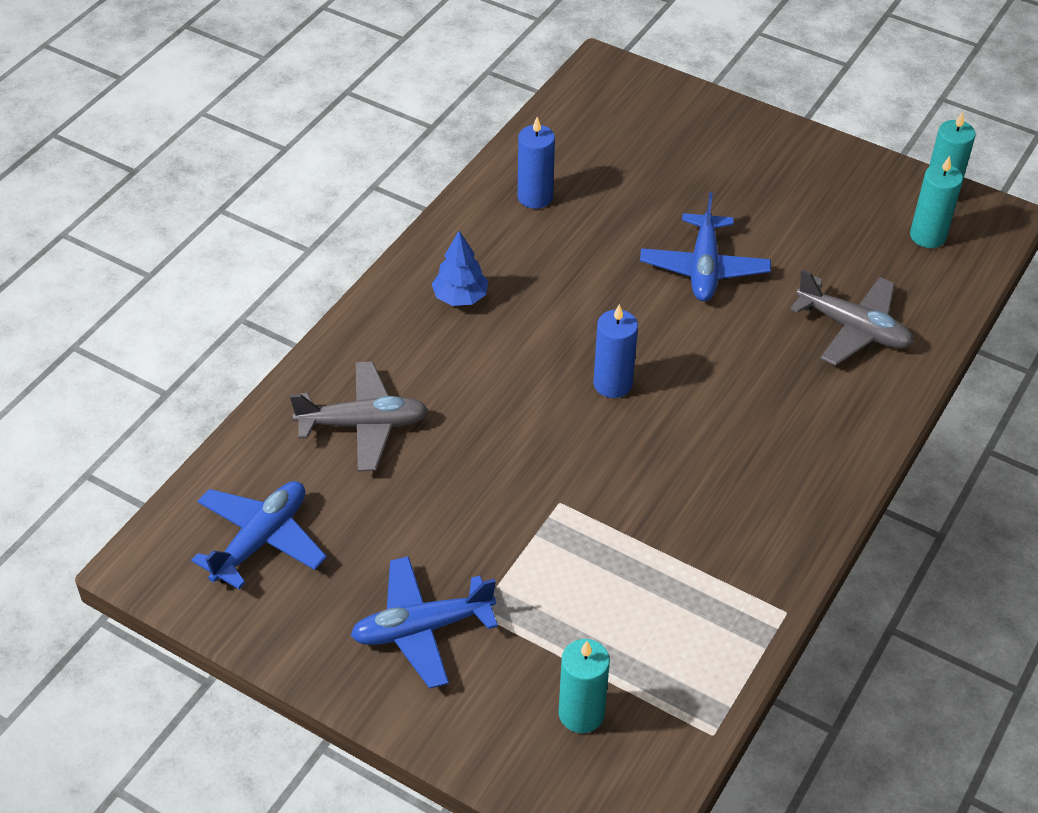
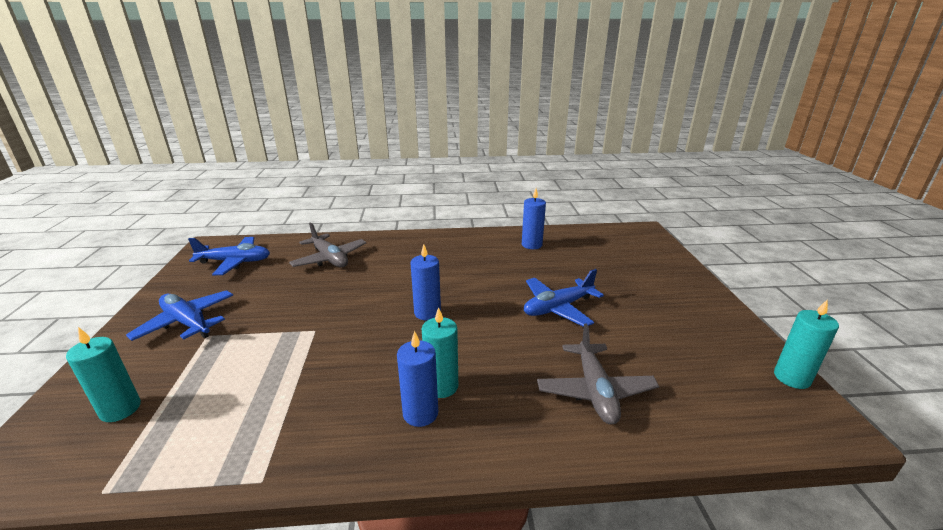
camera: 55 degrees right, 20 degrees down
blue tree [432,231,488,306] -> none
turquoise candle [910,156,963,248] -> turquoise candle moved to [422,307,458,398]
none -> blue candle [397,331,438,427]

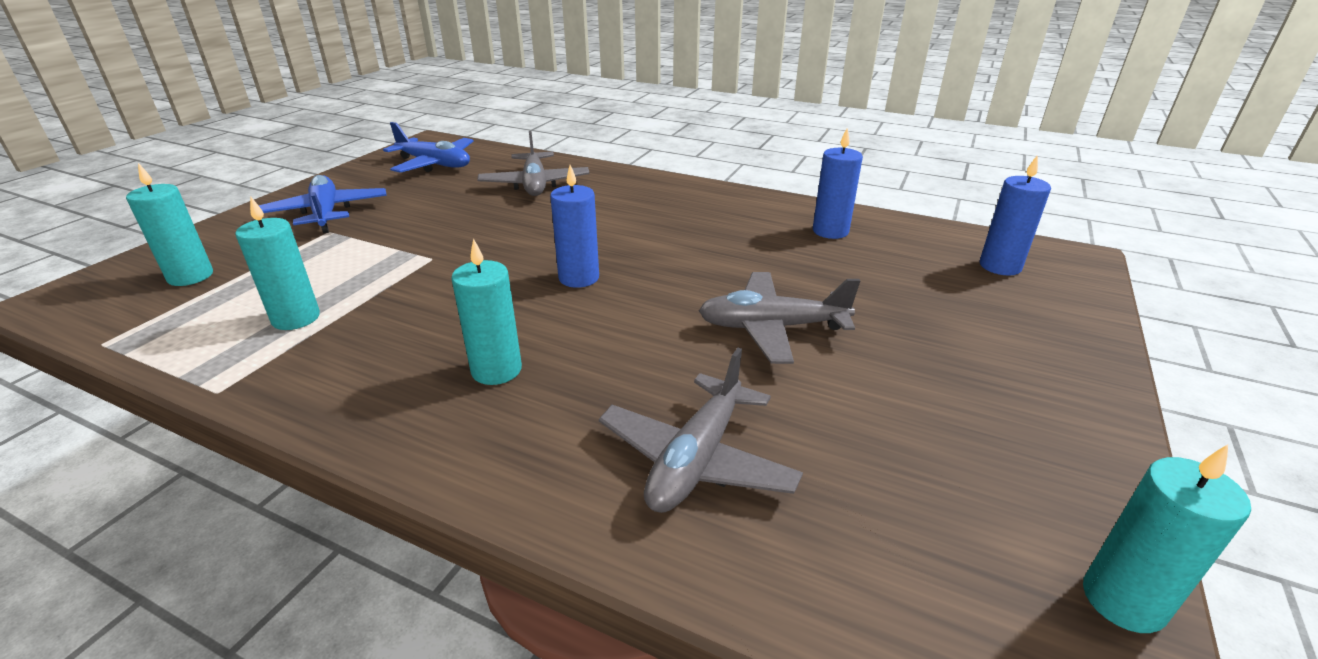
camera: 30 degrees right, 5 degrees up
blue candle [397,331,438,427] -> blue candle moved to [980,155,1051,276]
blue plane [524,269,604,327] -> grey plane [699,272,860,364]
none -> turquoise candle [235,197,320,330]

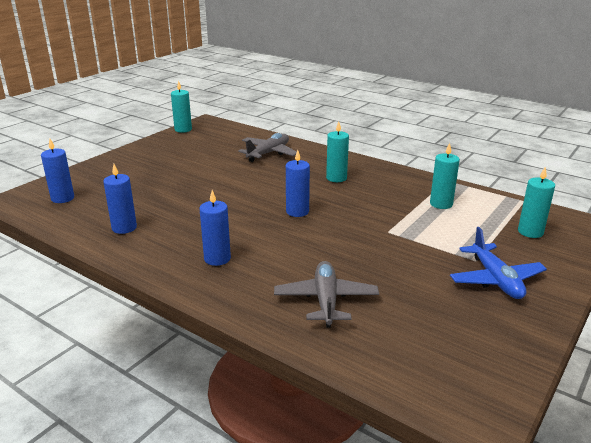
camera: 170 degrees left, 5 degrees down
blue plane [383,122,474,173] -> none
grey plane [699,272,860,364] -> none
none -> blue candle [200,190,231,266]

